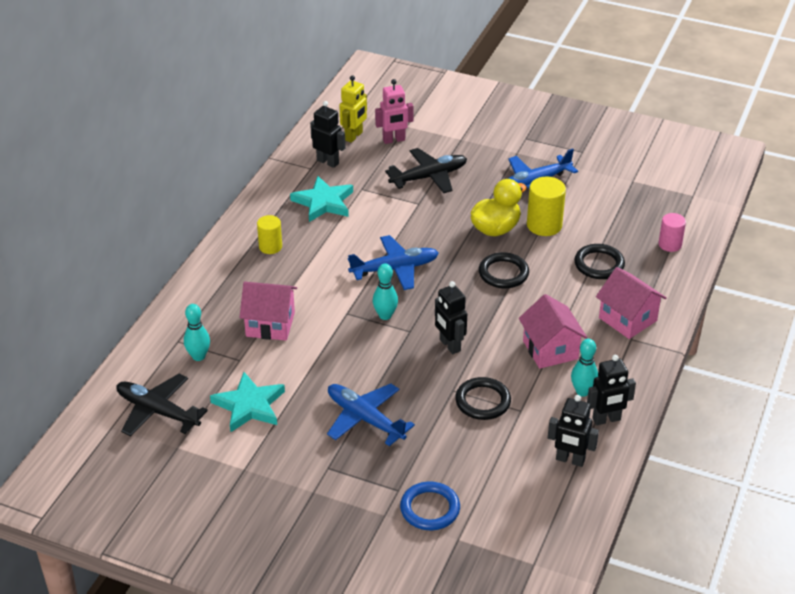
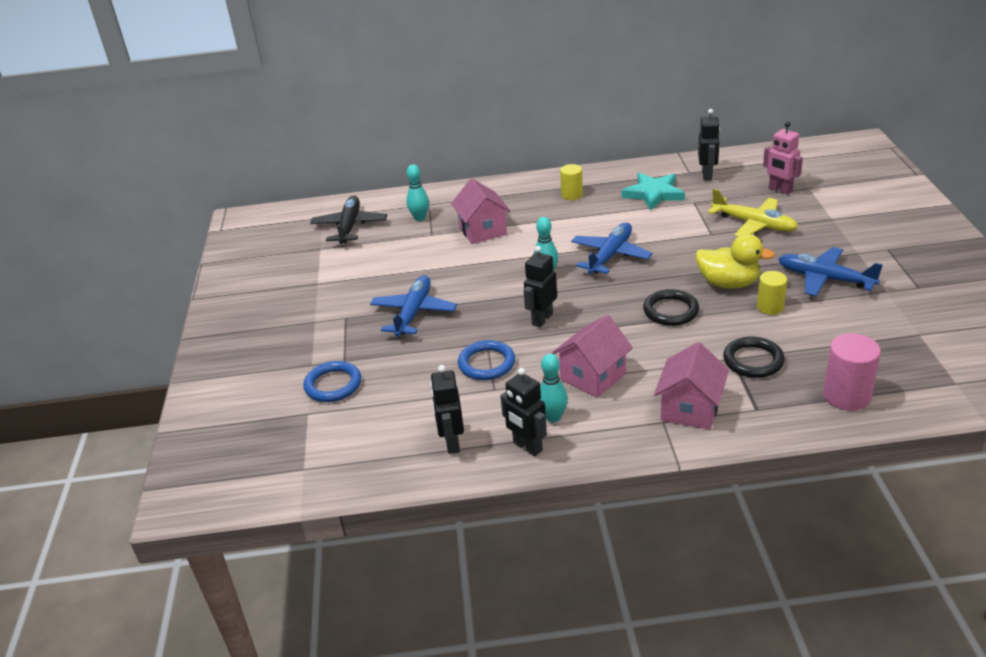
camera: 65 degrees right, 5 degrees down
turquoise star [210,372,285,432] -> none
yellow robot [339,75,367,143] -> none
blue plane [348,235,439,290] -> blue plane turned 105 degrees counterclockwise [571,223,652,274]
black plane [385,148,467,193] -> yellow plane [708,189,798,237]
black ring [455,377,511,420] -> blue ring [458,340,515,380]
yellow cylinder [527,177,566,236] -> yellow cylinder [757,271,787,315], size x0.65
pink cylinder [658,213,686,252] -> pink cylinder [823,333,881,411], size x1.55

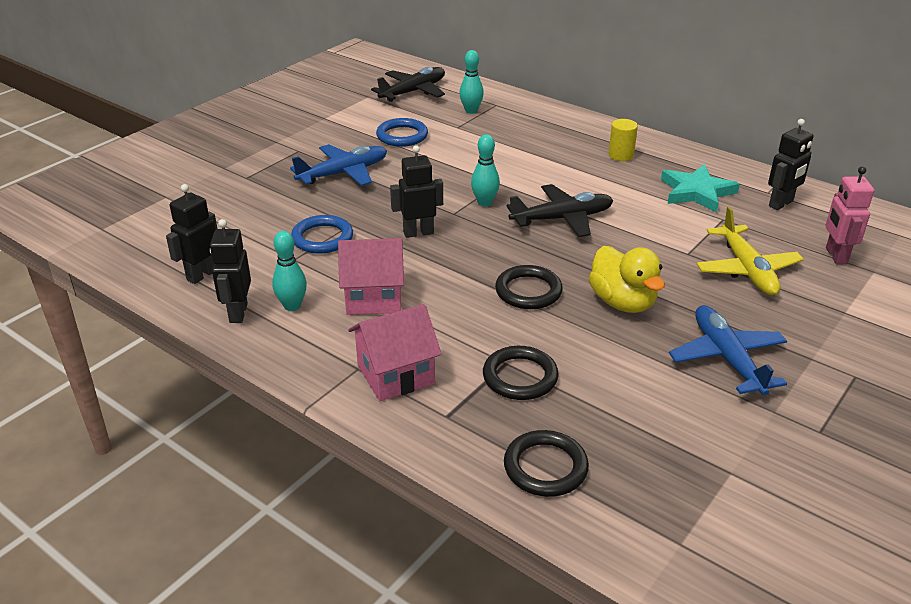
camera: 40 degrees right, 0 degrees up
blue ring [303,361,361,402] -> blue ring moved to [376,118,428,147]
pink house [451,179,510,244] -> none
blue plane [571,223,652,274] -> black plane [507,184,614,237]
yellow cylinder [757,271,787,315] -> none
pink cylinder [823,333,881,411] -> black ring [504,430,589,497]

